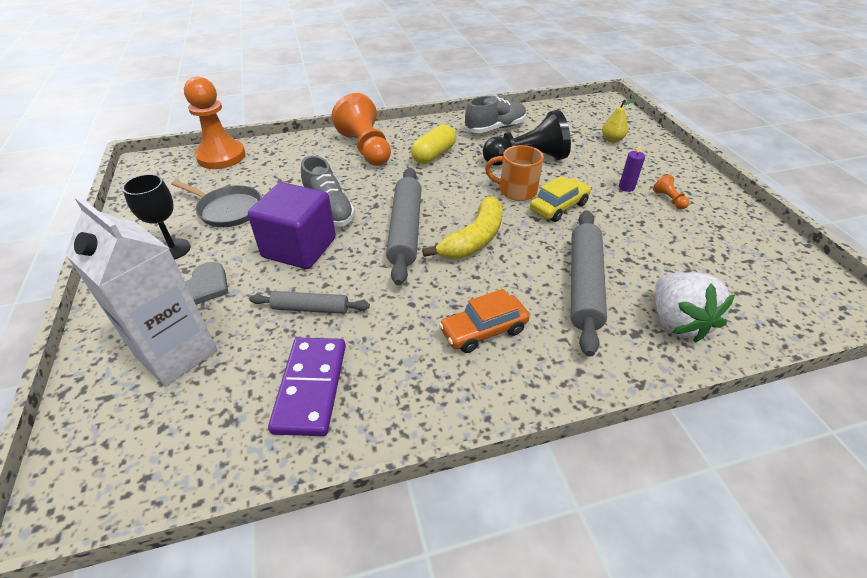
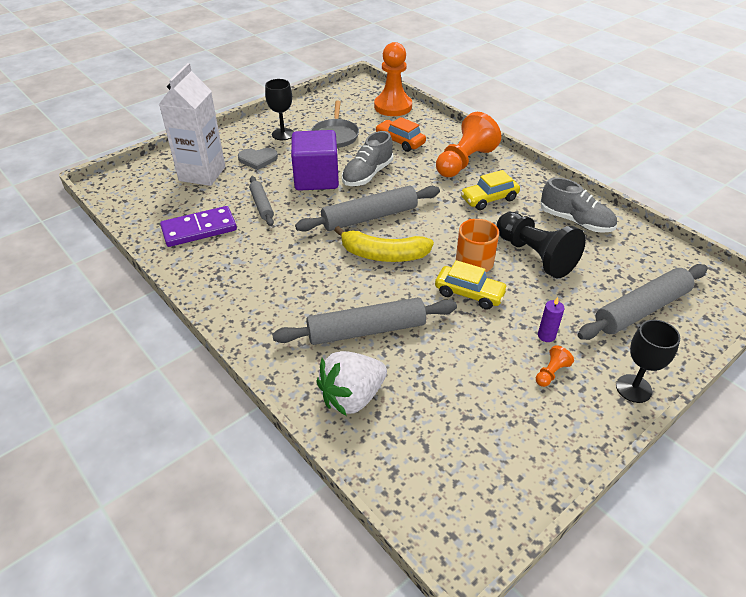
camera: 65 degrees right, 0 degrees up
yellow capsule [411,124,456,164] -> yellow car [460,170,520,210]
orange car [439,289,530,353] -> orange car moved to [375,117,426,152]
yellow pear [602,99,636,143] -> grey rolling pin [577,264,708,340]
none -> black goblet [616,319,680,403]

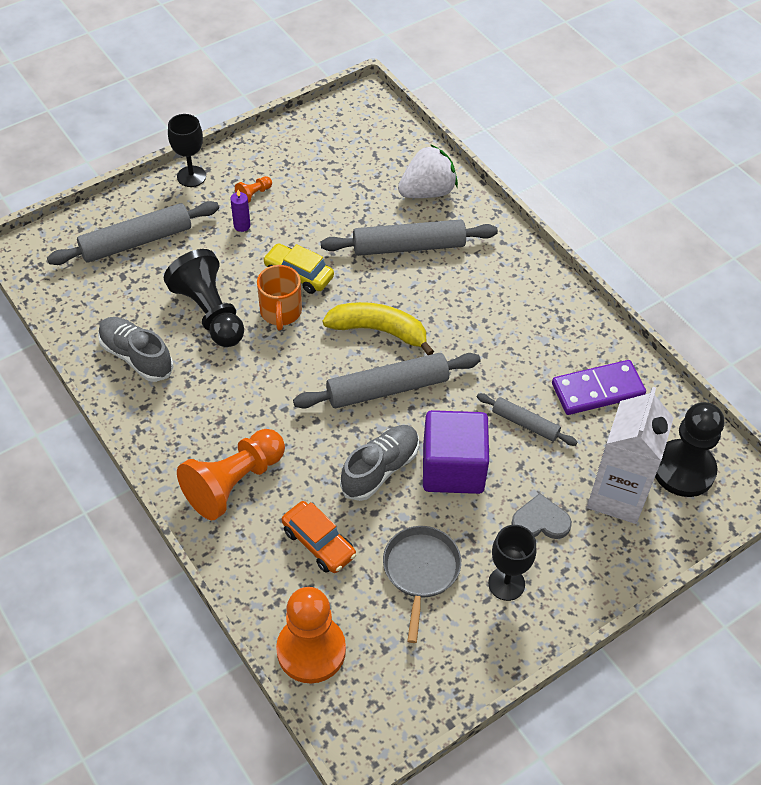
camera: 175 degrees left, 10 degrees up
grey rolling pin [249,176,274,226] -> grey rolling pin turned 45 degrees counterclockwise [477,393,577,446]
yellow car [460,170,520,210] -> none
none -> black pawn [655,402,724,497]

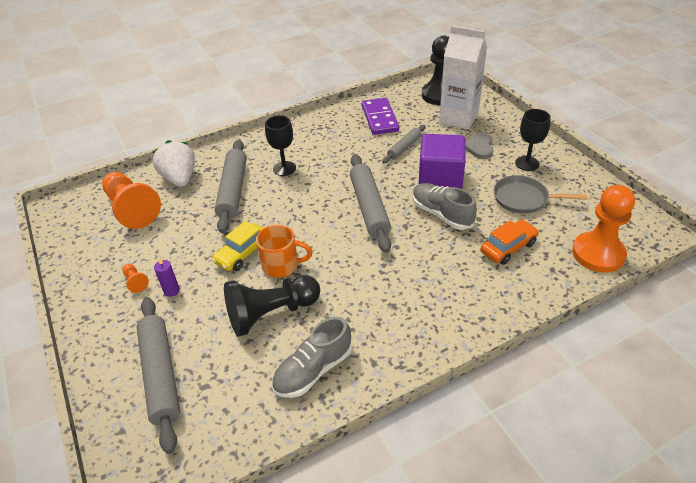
camera: 80 degrees left, 10 degrees down
black goblet [168,114,206,187] -> black goblet moved to [265,115,296,176]
orange pawn [177,429,285,520] -> orange pawn moved to [102,172,161,229]
yellow banana [323,302,434,355] -> none

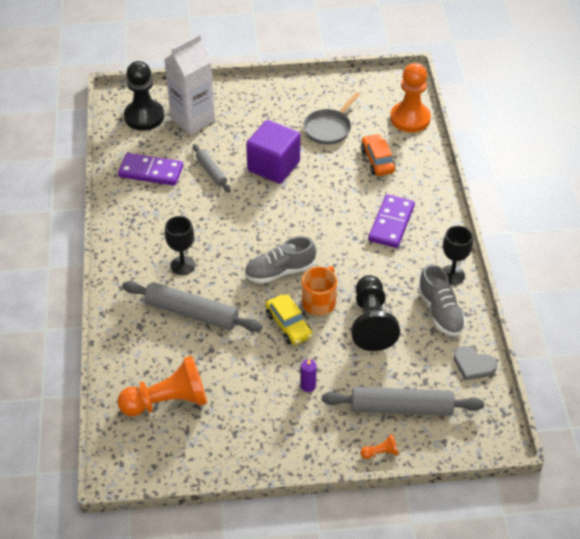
camera: 70 degrees left, 5 degrees up
orange pawn [122,264,149,293] -> orange pawn moved to [360,434,399,459]
white strawberry [152,140,195,187] -> none
grey rolling pin [350,154,391,253] -> none
grey shoe [413,183,477,230] -> grey shoe moved to [245,236,316,284]
grey heart [466,133,493,159] -> grey heart moved to [453,346,497,380]
black goblet [515,109,551,171] -> black goblet moved to [442,226,473,285]
none -> purple domino [368,194,415,248]

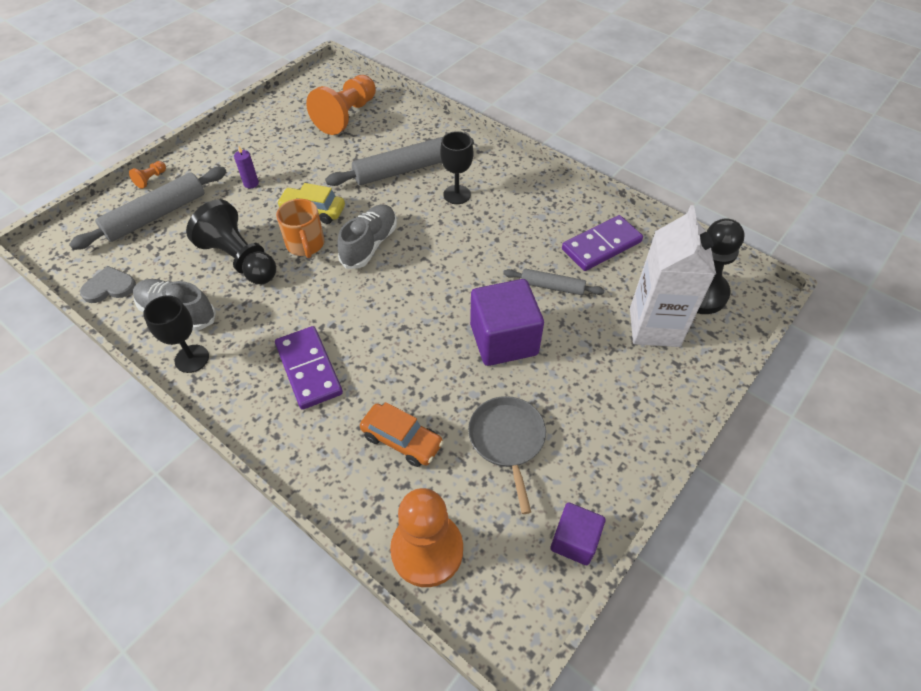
camera: 135 degrees right, 5 degrees up
none -> purple cube [550,503,605,565]

